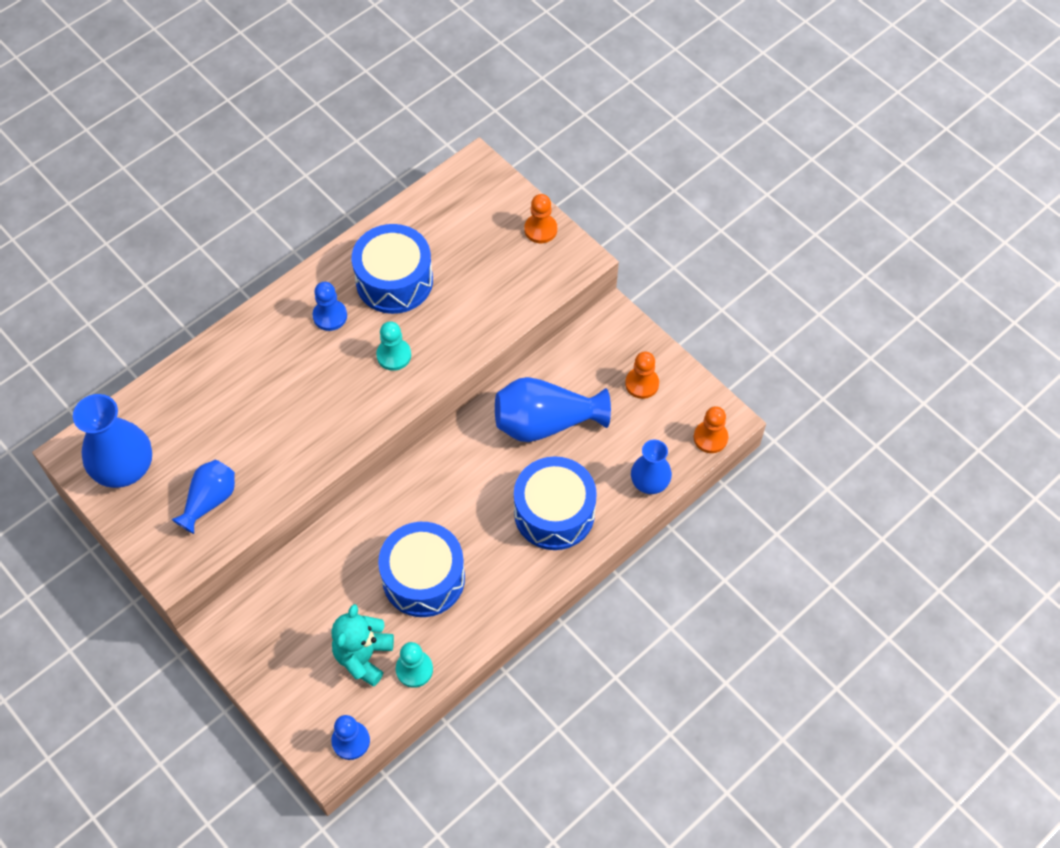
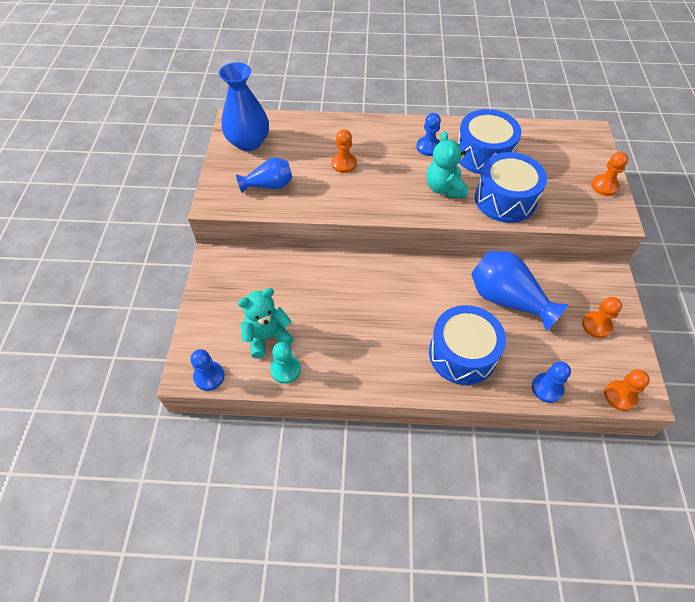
camera: 45 degrees right, 5 degrees down
turquoise pawn [376,321,411,371] -> turquoise teddy bear [426,131,468,198]
blue drum [378,522,465,617] -> blue drum moved to [475,152,547,223]
blue vase [631,440,672,494] -> blue pawn [532,361,571,403]
none -> orange pawn [331,129,357,173]

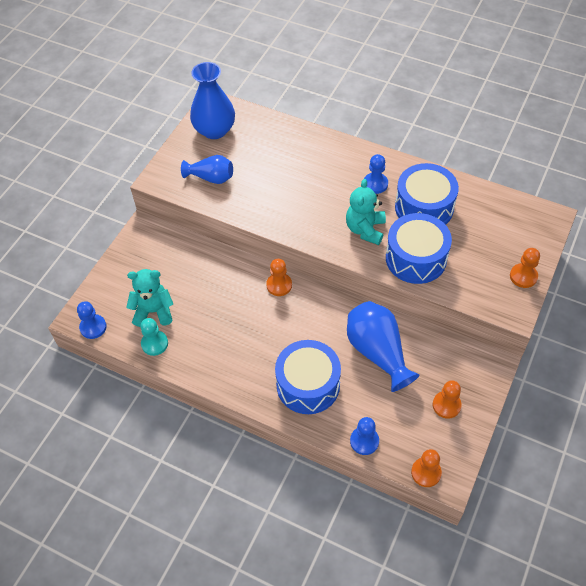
camera: 25 degrees right, 0 degrees up
orange pawn [331,129,357,173] -> orange pawn moved to [266,259,292,296]

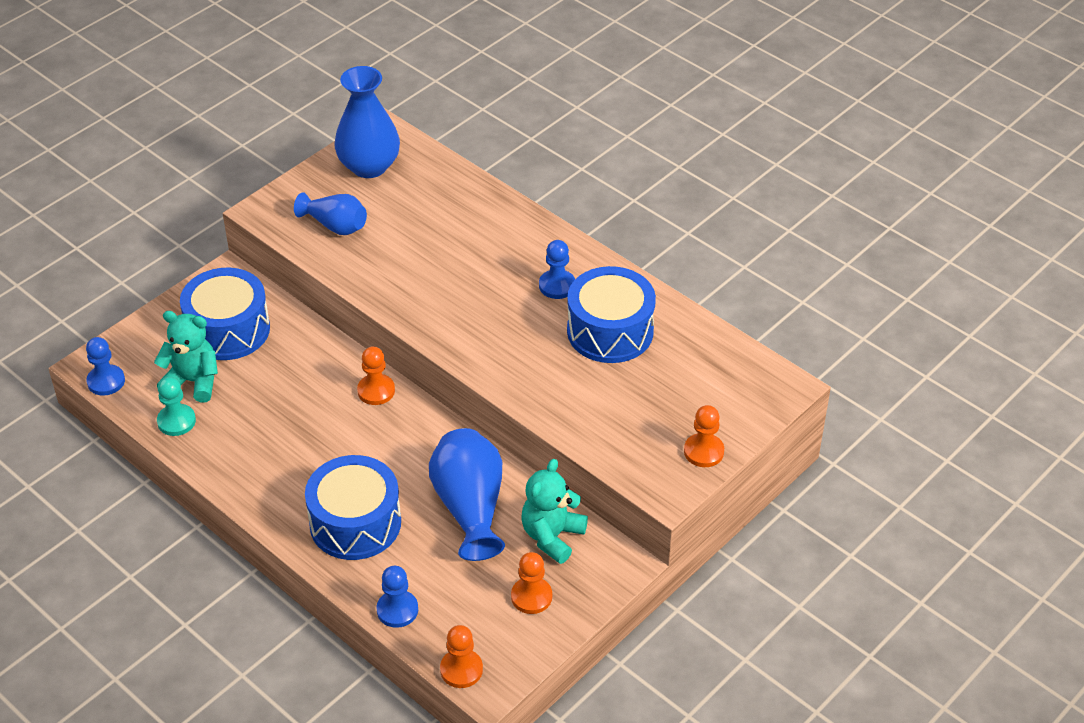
camera: 15 degrees right, 10 degrees down
turquoise teddy bear [346,179,386,245] -> turquoise teddy bear moved to [521,459,588,564]
blue drum [386,213,452,284] -> blue drum moved to [180,268,270,360]

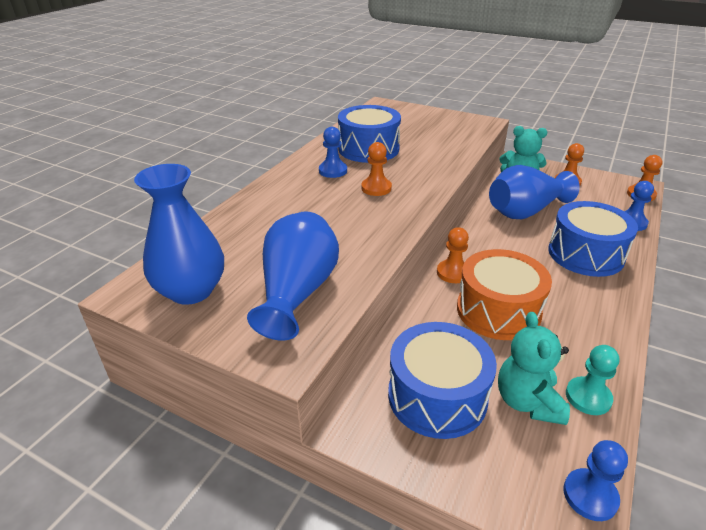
camera: 105 degrees left, 10 degrees down
blue vase [294,192,367,235] -> blue vase [247,211,339,341], size x1.61
orange pawn [684,405,724,467] -> orange pawn moved to [361,142,392,196]
none -> orange drum [457,249,552,340]

